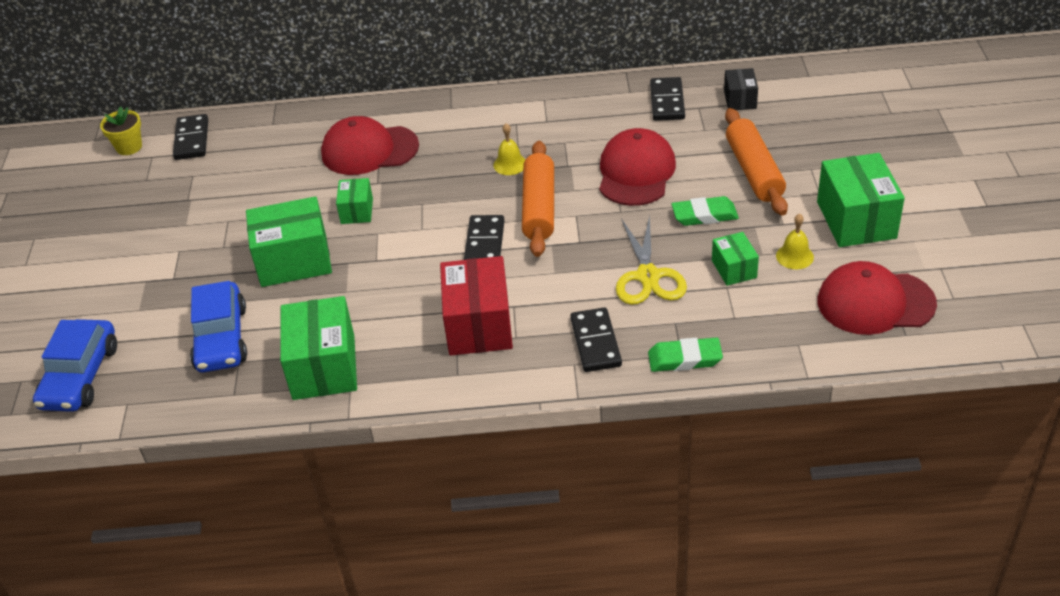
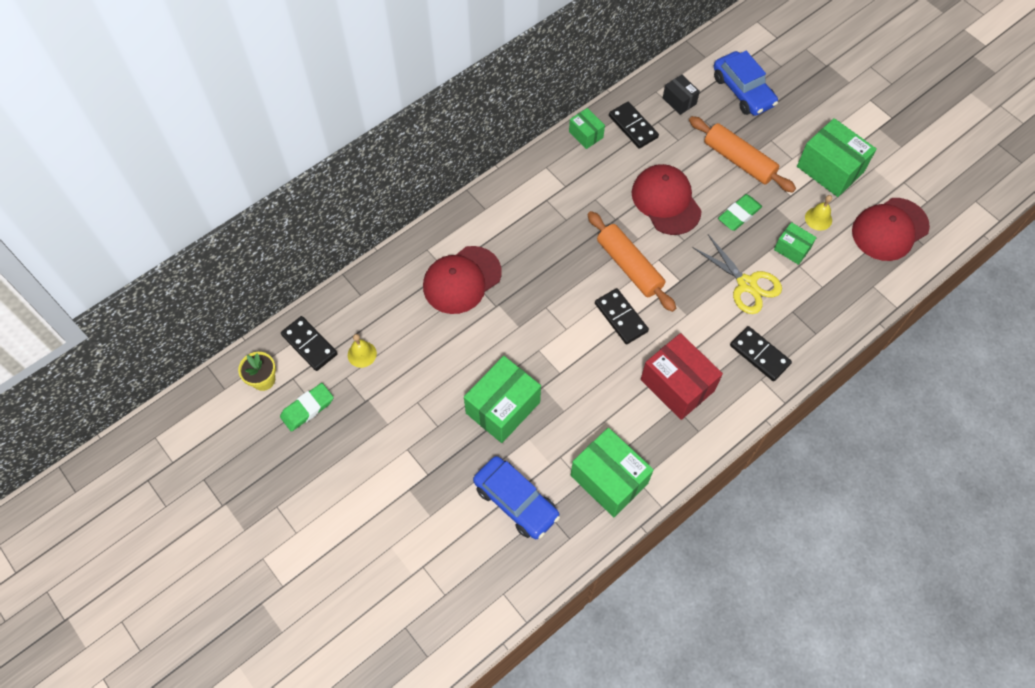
camera: 40 degrees left, 20 degrees up
blue car [33,319,117,412] -> blue car moved to [714,51,778,116]
green box [336,178,373,224] -> green box moved to [569,108,605,149]
yellow bell [493,123,526,175] -> yellow bell moved to [348,334,377,368]
green eraser [648,338,723,372] -> green eraser moved to [280,383,334,432]

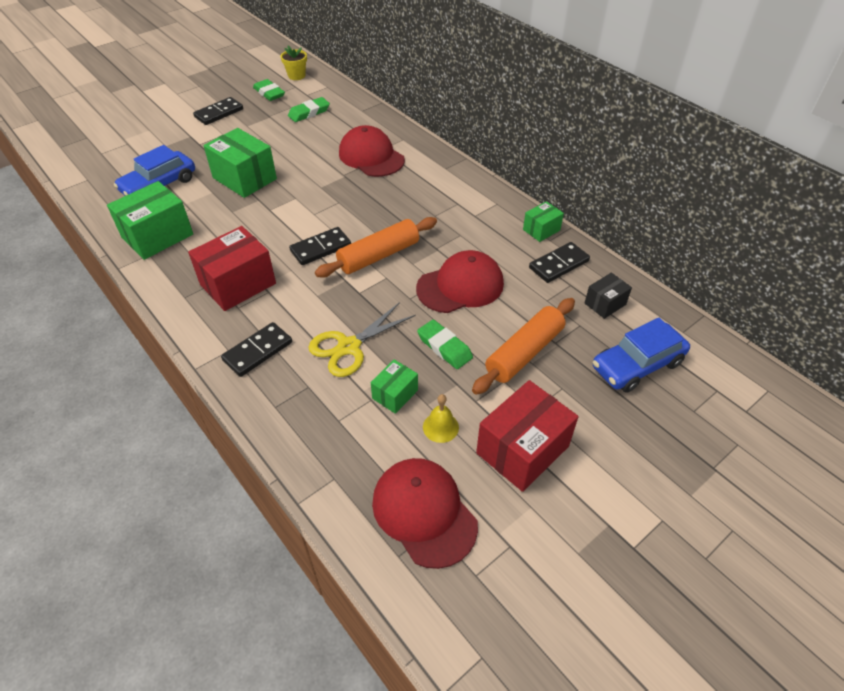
camera: 90 degrees right, 15 degrees down
black domino [281,316,338,371] -> black domino moved to [193,97,243,125]
yellow bell [348,334,377,368] -> green eraser [288,97,330,122]
green box [797,118,877,197] -> red box [476,380,579,492]

